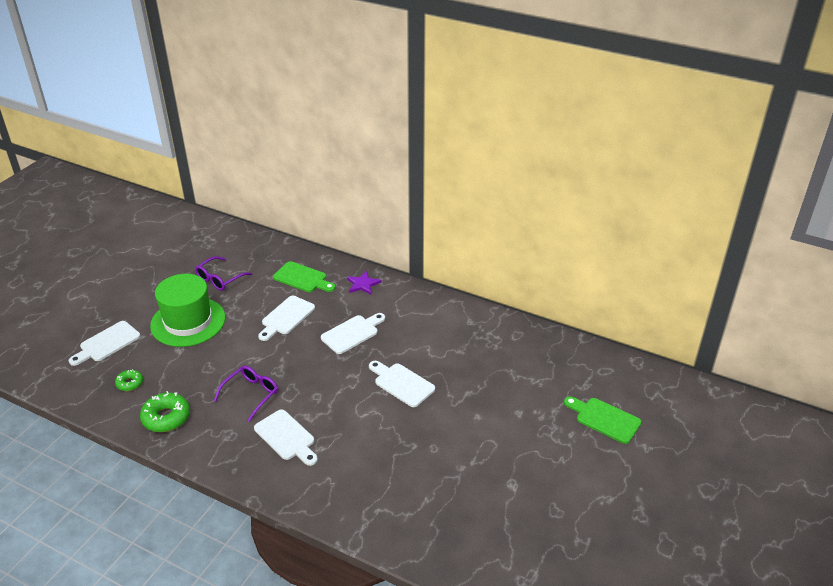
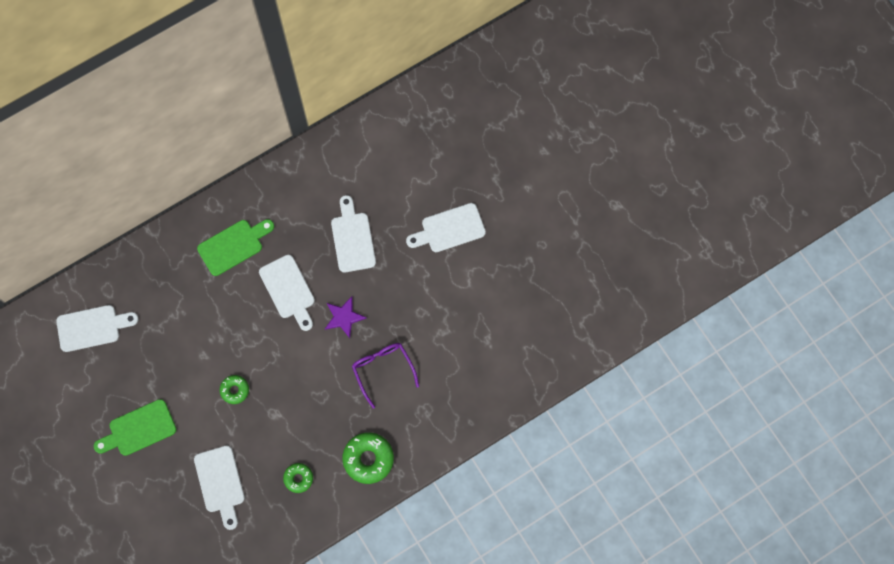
camera: 60 degrees left, 35 degrees up
green hat [150,274,225,347] -> green donut [220,375,249,404]
purple glasses [195,256,252,291] -> none
white cutting board [254,409,318,466] -> white cutting board moved to [56,305,139,352]
purple star [347,271,381,295] -> purple star moved to [325,297,367,338]
green cutting board [564,396,642,444] -> green cutting board moved to [94,399,177,456]

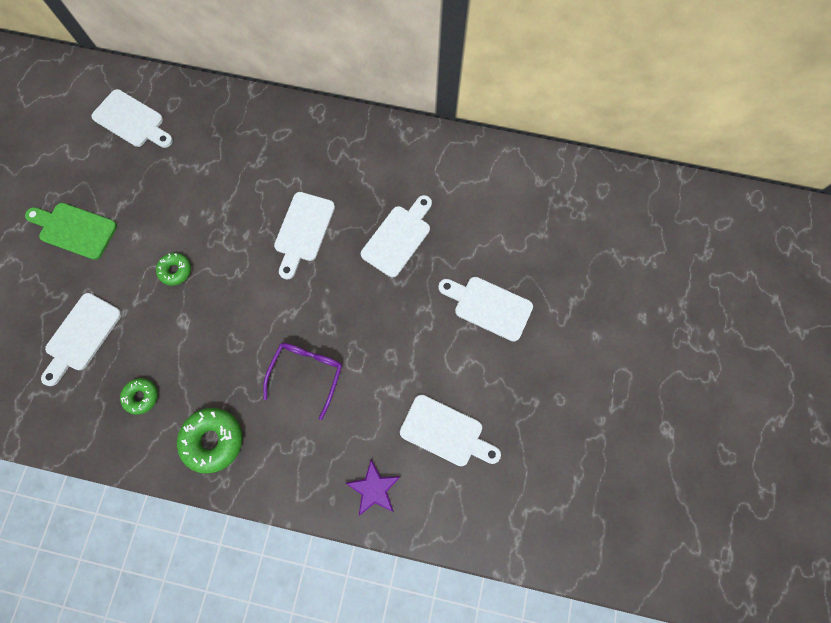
camera: 45 degrees right, 0 degrees up
green cutting board [197,219,274,276] -> none
purple star [325,297,367,338] -> purple star moved to [346,459,401,516]
none -> white cutting board [400,394,501,466]

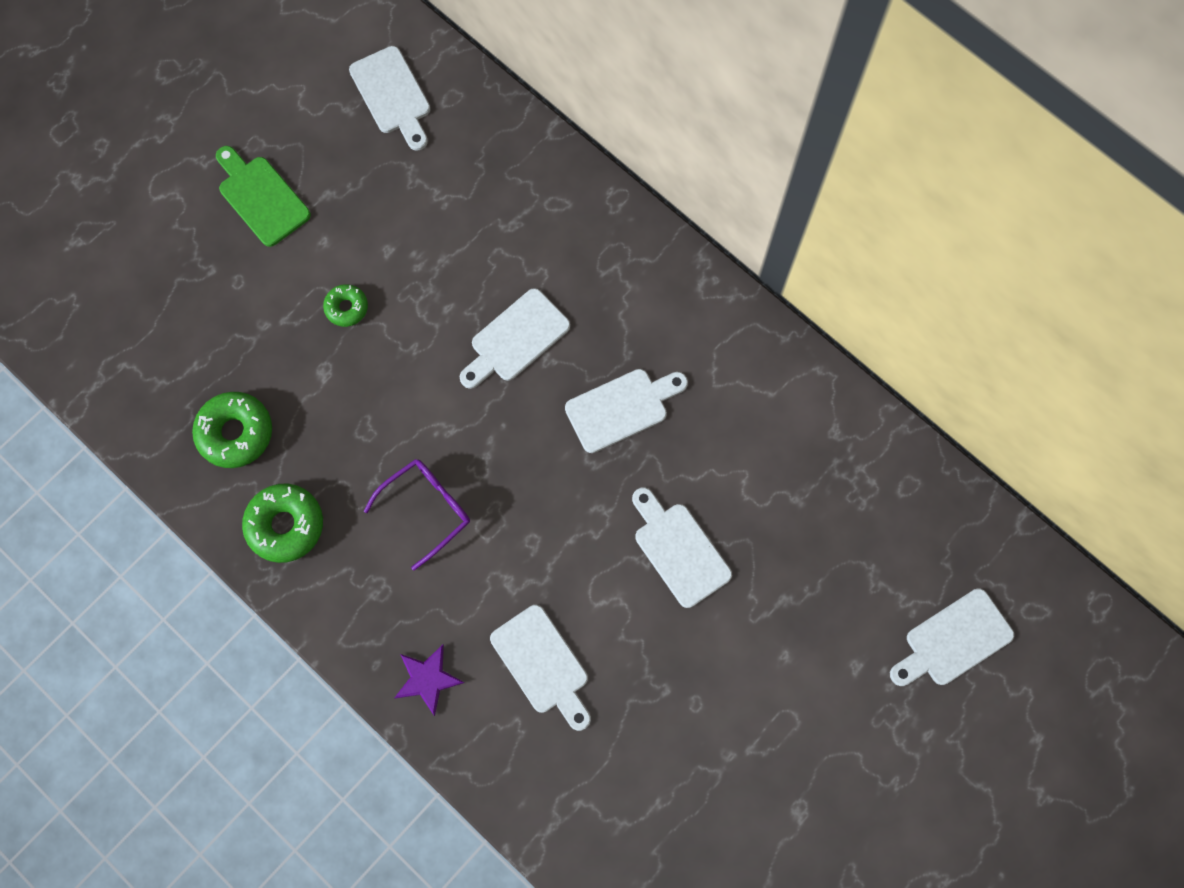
camera: 30 degrees right, 0 degrees up
white cutting board [41,293,122,386] -> white cutting board moved to [890,588,1014,686]
green donut [120,378,158,415] -> green donut [192,392,272,468], size x1.72

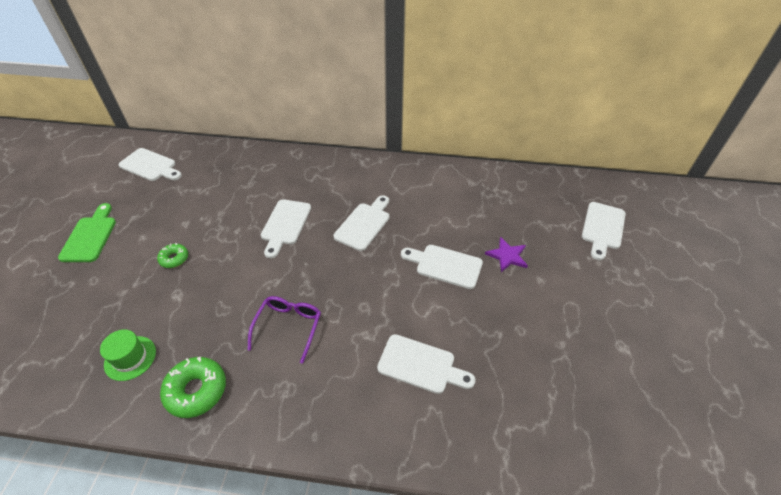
camera: 35 degrees left, 25 degrees down
green donut [192,392,272,468] -> green hat [100,329,156,381]
green cutting board [216,146,311,247] -> green cutting board turned 75 degrees clockwise [58,203,116,262]
purple star [395,645,465,716] -> purple star moved to [485,237,528,272]

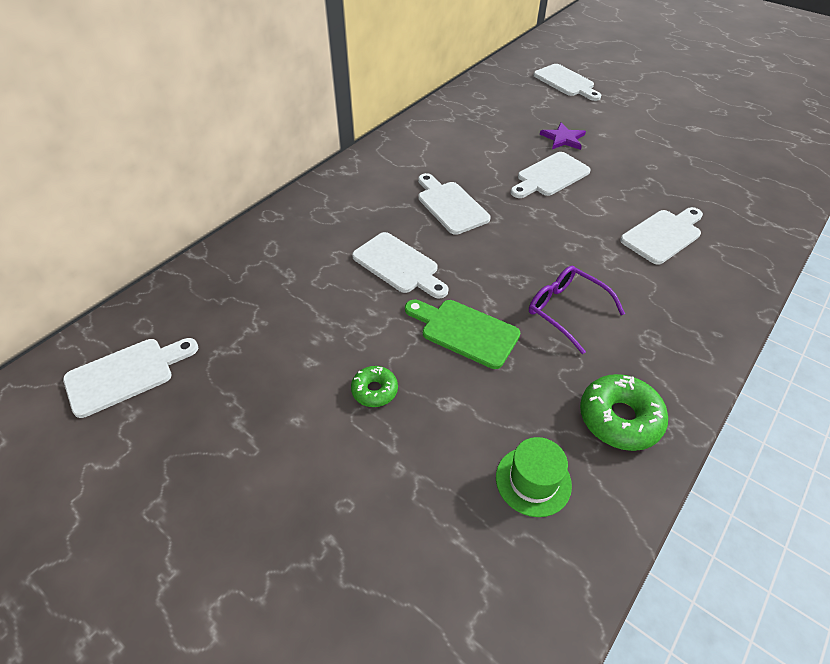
camera: 60 degrees left, 0 degrees up
green cutting board [58,203,116,262] -> green cutting board moved to [405,300,520,369]

